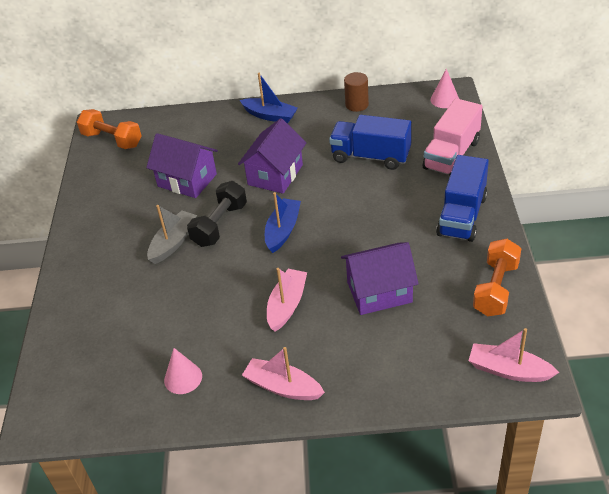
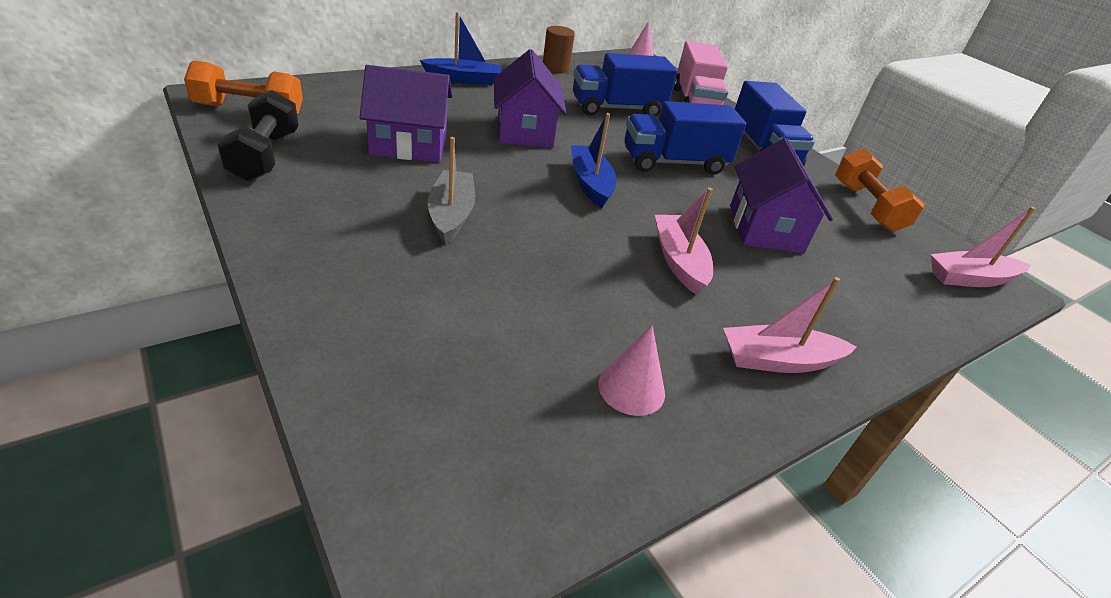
camera: 40 degrees left, 5 degrees down
black dumbbell [187,181,247,247] -> black dumbbell moved to [217,90,299,181]
purple house [341,242,419,315] -> purple house turned 45 degrees counterclockwise [730,138,833,253]
none -> blue truck [624,101,746,175]

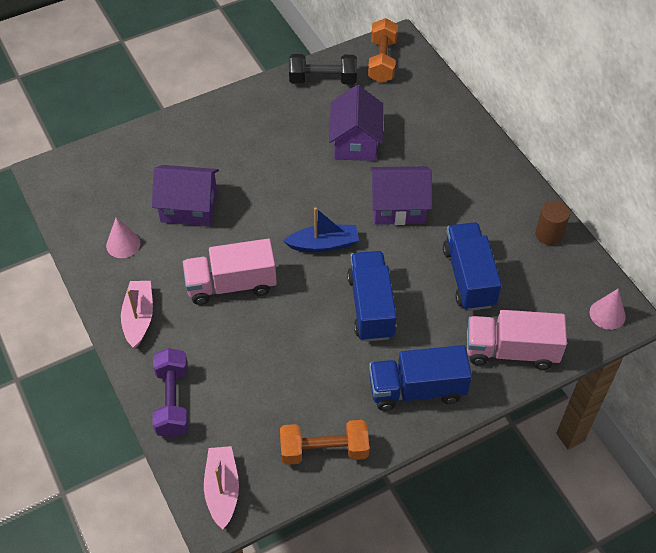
camera: 100 degrees right, 15 degrees up
blue boat [420,12,501,85] -> none
grey boat [428,137,475,244] -> none
pink boat [655,188,713,295] -> pink truck [182,239,277,305]
purple house [730,138,833,253] -> purple house moved to [152,165,219,226]
none -> purple dumbbell [153,348,189,438]

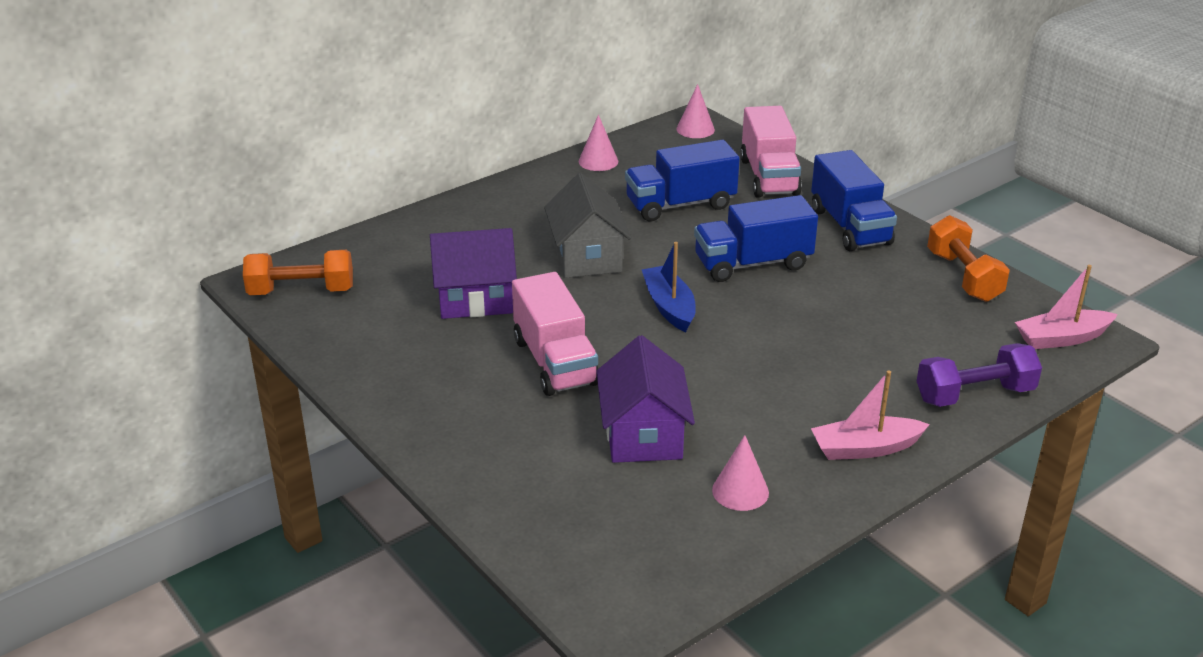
camera: 100 degrees left, 20 degrees down
pink truck [182,239,277,305] -> pink truck moved to [512,272,599,396]
black dumbbell [289,54,357,84] -> none
purple house [370,166,431,225] -> grey house [544,173,631,278]
brown cylinder [535,201,570,245] -> pink cone [579,115,618,171]

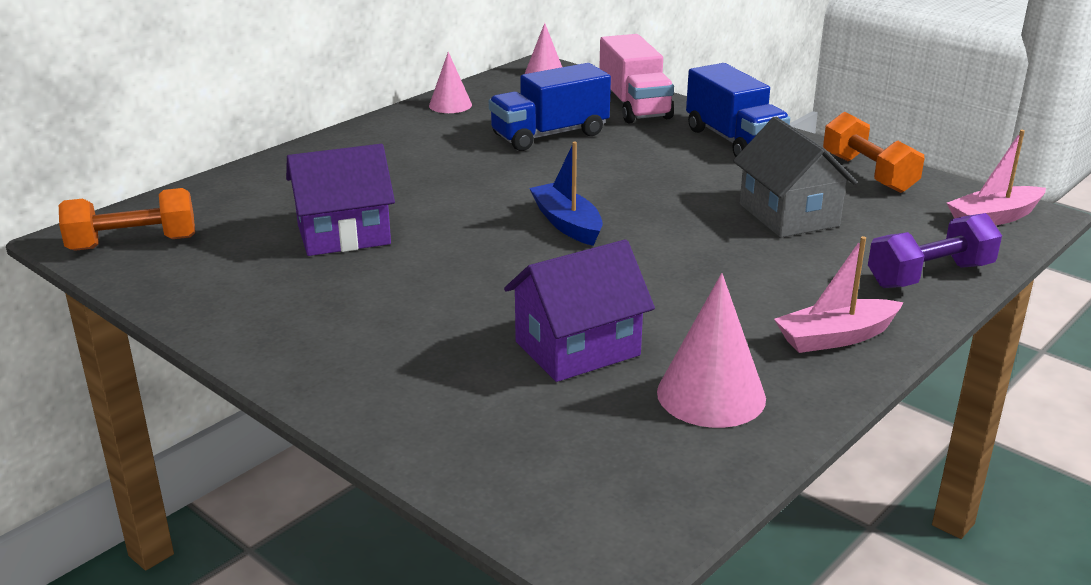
camera: 10 degrees left, 5 degrees down
pink truck [512,272,599,396] -> none
grey house [544,173,631,278] -> grey house moved to [733,117,857,237]
purple house [596,335,695,463] -> purple house turned 75 degrees clockwise [504,239,655,382]
blue truck [694,195,818,282] -> none
pink cone [712,435,769,511] -> pink cone [657,273,766,428], size x1.58

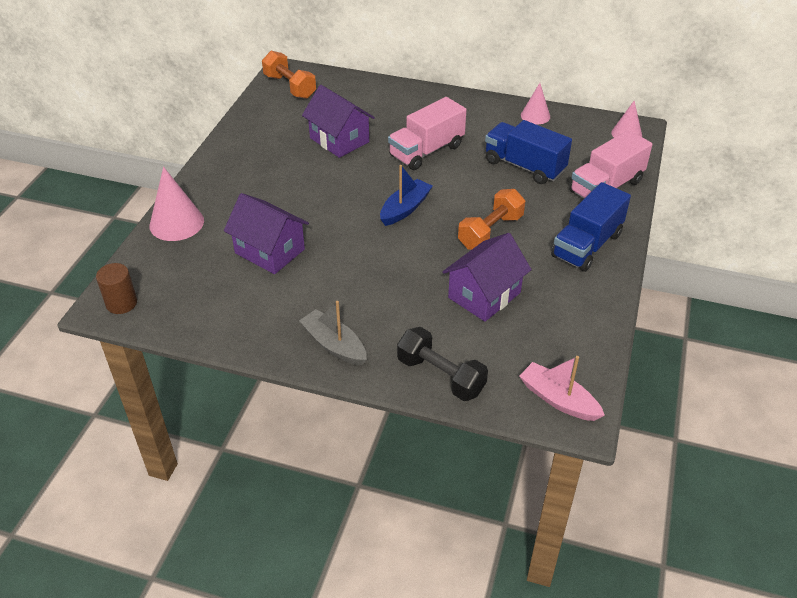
camera: 65 degrees right, 15 degrees up
pink cone [657,273,766,428] -> pink cone moved to [150,167,204,241]
grey house [733,117,857,237] -> purple house [442,233,532,322]
pink boat [774,236,904,353] -> grey boat [299,301,367,366]
orange dumbbell [823,112,925,193] -> orange dumbbell moved to [458,189,525,250]
purple dumbbell [868,213,1002,288] -> black dumbbell [397,327,488,401]
none -> brown cylinder [96,263,137,314]
none -> pink truck [388,97,467,170]

